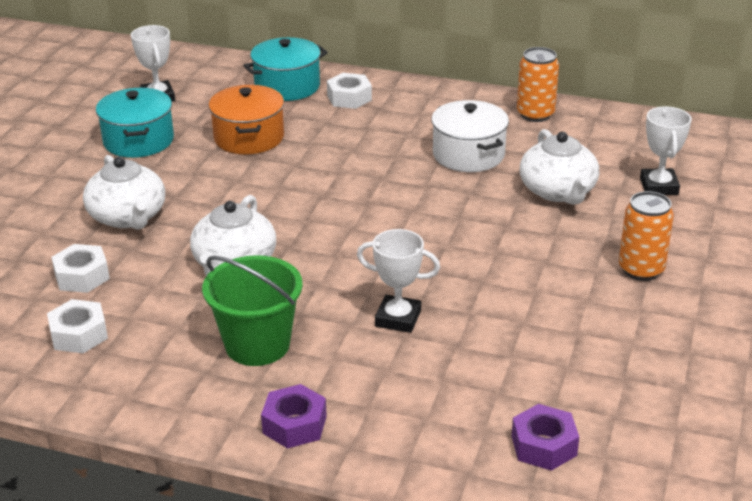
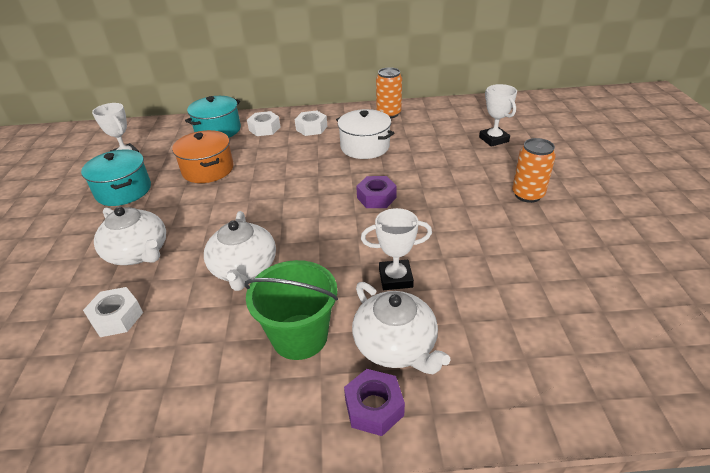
camera: 20 degrees left, 5 degrees up
white nut [47,299,108,353] -> white nut moved to [295,110,327,136]
purple nut [511,404,579,471] -> purple nut moved to [356,176,397,208]
white teapot [520,129,599,205] -> white teapot moved to [352,282,450,374]

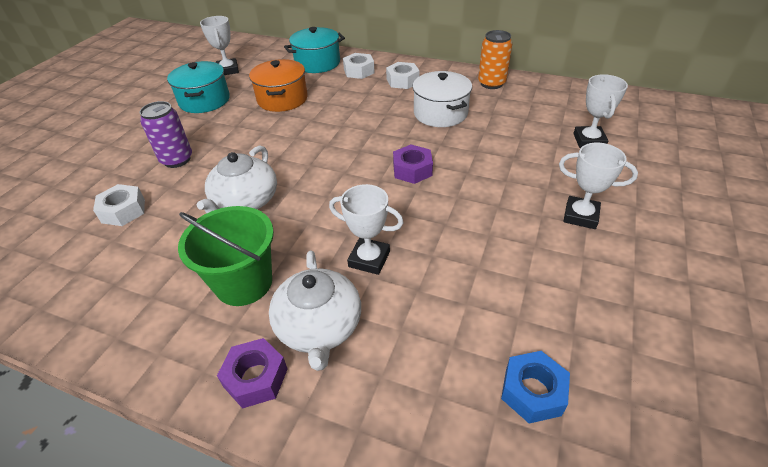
camera: 25 degrees right, 5 degrees up
white teapot [94,207,166,265] -> purple can [139,101,192,168]
orange can [512,138,556,203] -> white trophy [559,143,638,229]
none -> blue nut [501,351,570,424]

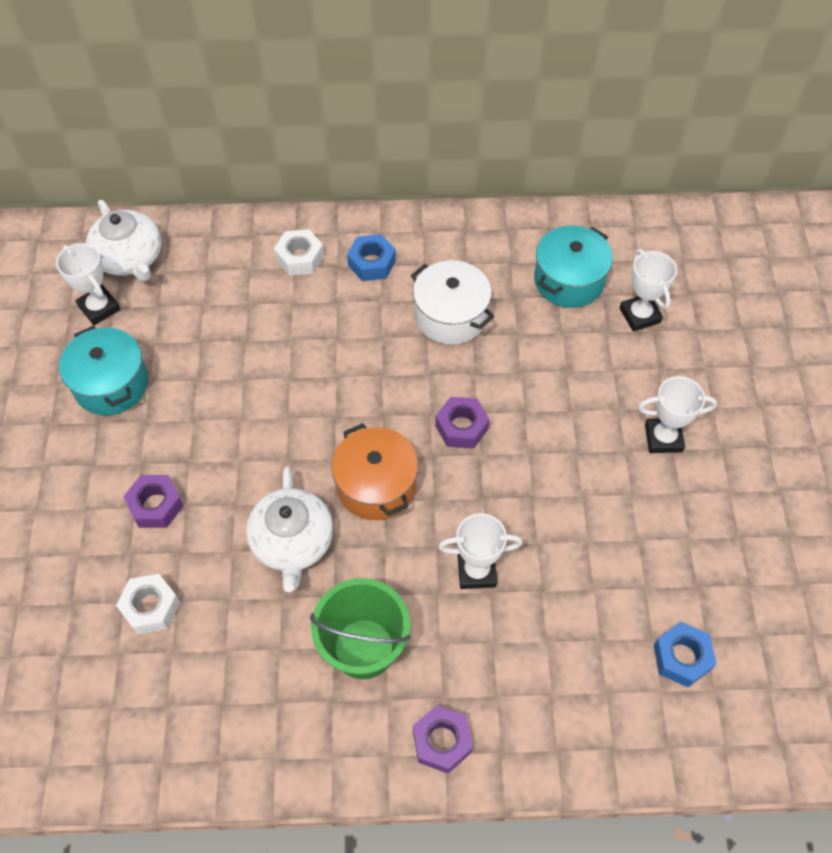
camera: 25 degrees left, 15 degrees up
purple can [139,101,192,168] -> purple nut [123,475,184,528]
orange pot [249,59,308,112] -> orange pot moved to [332,424,418,520]
white teapot [269,250,361,371] -> white teapot moved to [86,200,162,281]
turquoise pot [284,27,345,73] -> turquoise pot moved to [534,226,613,308]
white nut [386,62,420,89] -> blue nut [347,234,396,281]
orange can [478,30,512,89] -> none

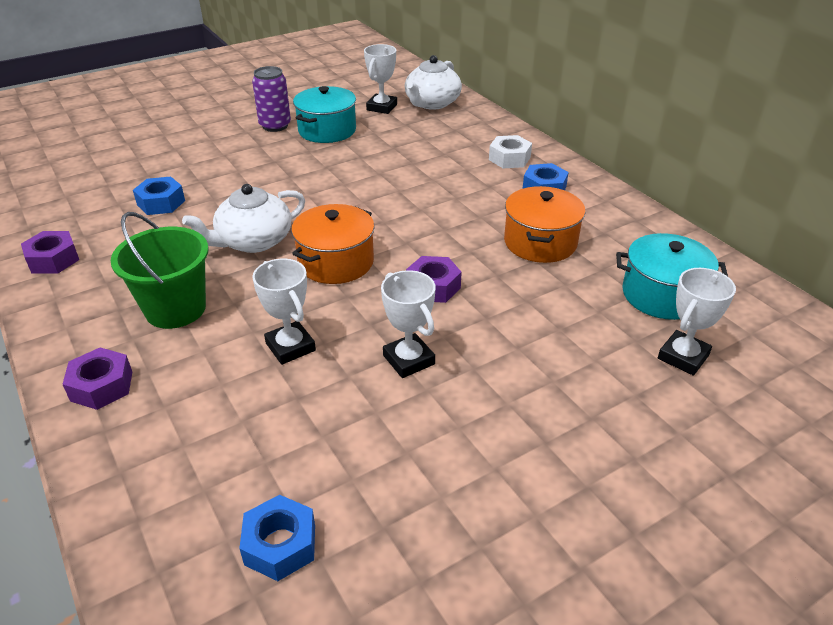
camera: 60 degrees right, 20 degrees down
white nut [116,574,180,634] -> blue nut [133,177,185,215]
purple nut [123,475,184,528] -> purple nut moved to [21,231,79,274]
white pot [411,260,495,345] -> orange pot [504,186,585,263]
white trophy [638,376,717,453] -> white trophy moved to [381,270,435,378]
none -> purple can [252,66,291,132]

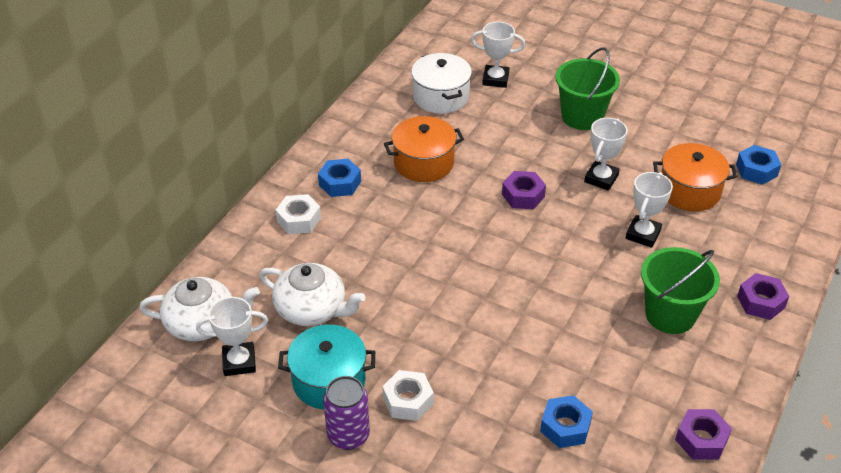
camera: 120 degrees left, 5 degrees up
white teapot [182,184,305,253] -> white teapot moved to [259,263,365,326]
orange pot [291,204,375,284] -> orange pot moved to [653,143,737,211]
turquoise pot [616,233,728,320] -> white pot [411,53,472,114]
none -> white nut [382,370,434,421]
none -> green bucket [555,47,620,130]

